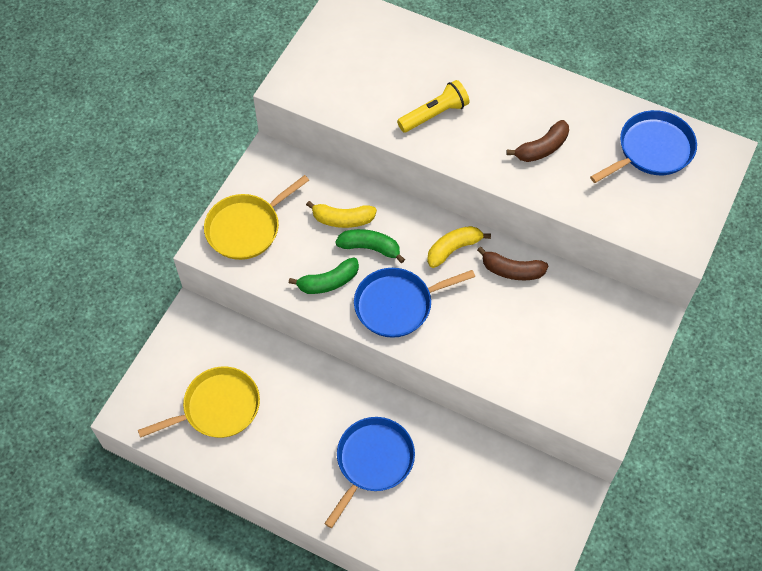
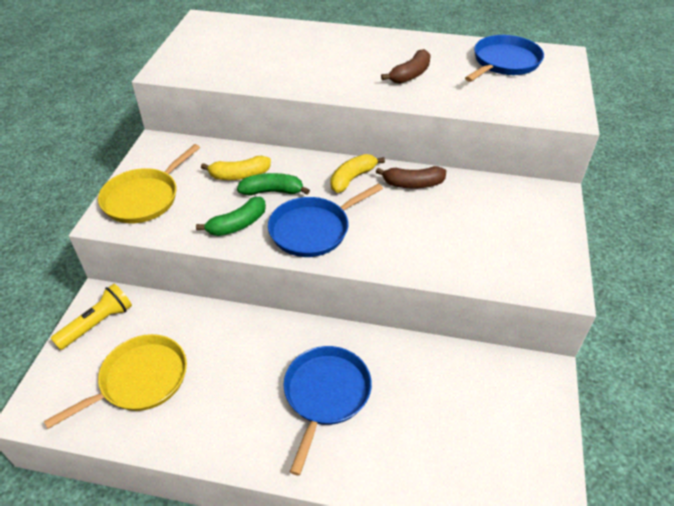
camera: 15 degrees left, 15 degrees down
yellow flashlight [397,80,470,133] -> yellow flashlight moved to [51,284,132,350]

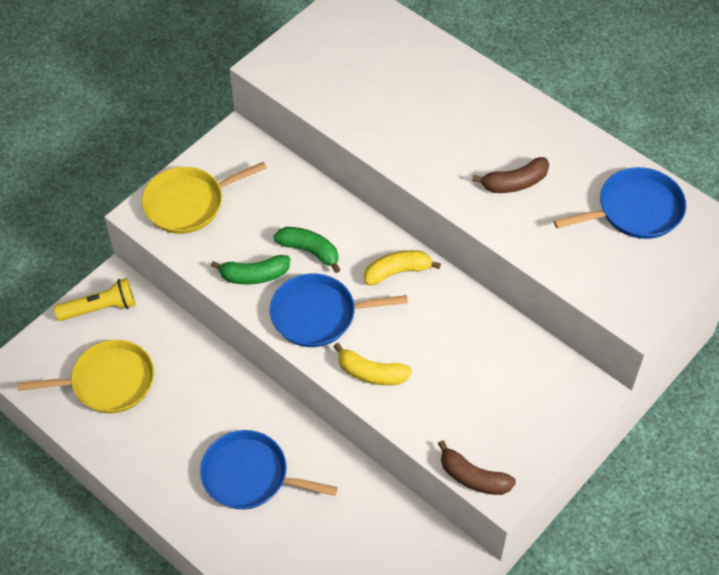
camera: 30 degrees right, 10 degrees up
yellow banana [201,156,271,180] -> yellow banana moved to [334,343,412,385]
blue pan [284,346,372,476] -> blue pan turned 120 degrees counterclockwise [200,430,338,509]
brown banana [376,166,446,188] -> brown banana moved to [438,440,516,495]

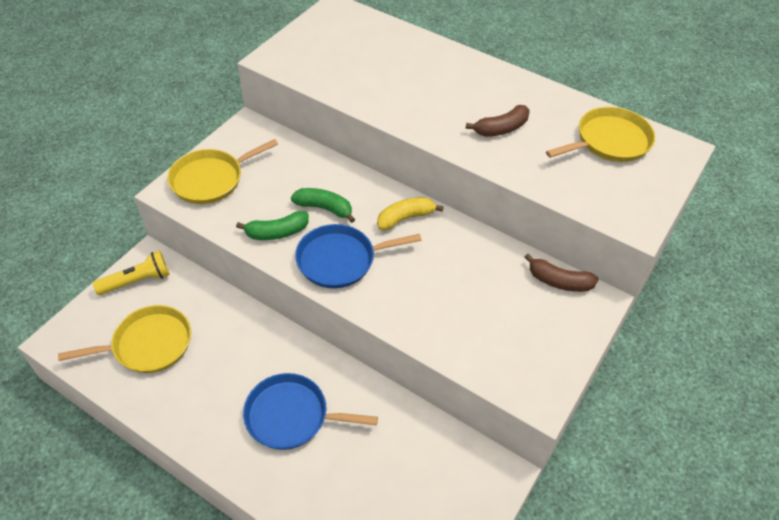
camera: 10 degrees left, 5 degrees down
yellow banana [334,343,412,385] -> none
brown banana [438,440,516,495] -> brown banana moved to [525,253,599,292]
blue pan [554,167,686,239] -> yellow pan [546,107,655,162]

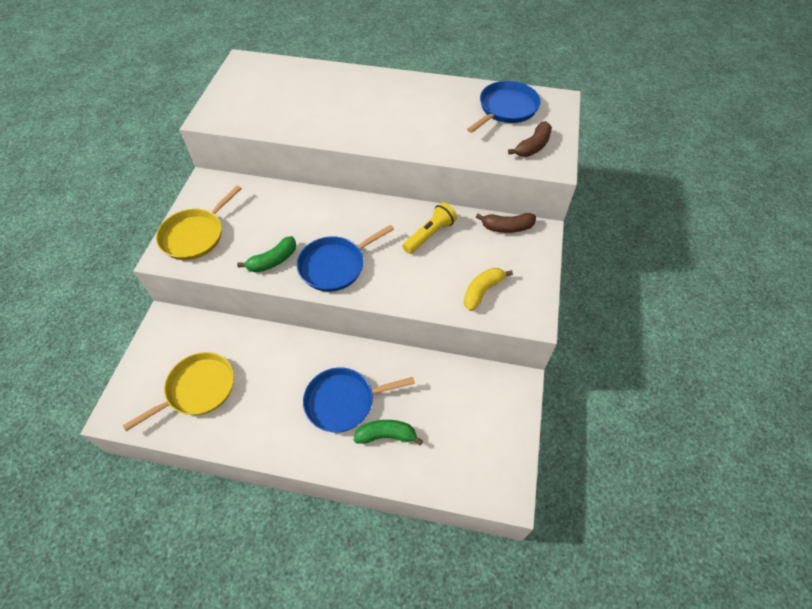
camera: 20 degrees left, 5 degrees up
yellow flashlight [93,250,170,295] -> yellow flashlight moved to [402,202,457,254]
green banana [291,188,355,223] -> green banana moved to [354,420,423,445]
yellow banana [377,197,444,230] -> yellow banana moved to [464,268,513,311]
brown banana [466,105,530,137] -> brown banana moved to [508,121,552,157]
yellow pan [546,107,655,162] -> blue pan [467,81,541,133]

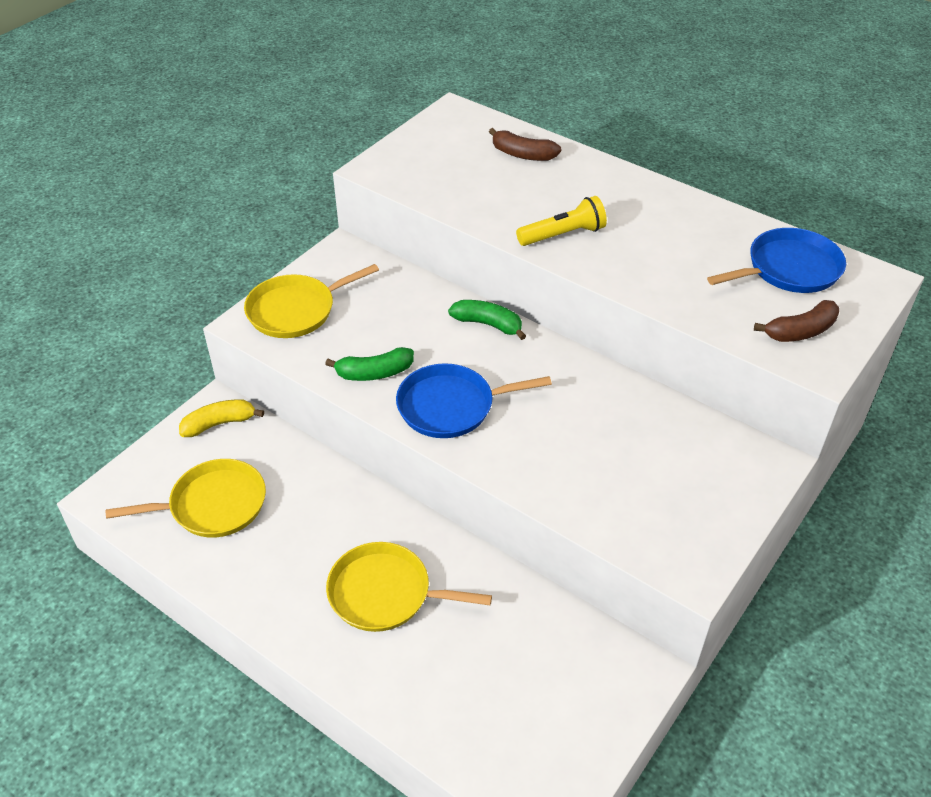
camera: 25 degrees right, 10 degrees down
blue pan [303,367,415,432] -> yellow pan [326,542,492,632]
green banana [354,420,423,445] -> green banana moved to [448,300,526,340]
yellow flashlight [402,202,457,254] -> yellow flashlight moved to [516,196,607,246]
yellow banana [464,268,513,311] -> yellow banana moved to [179,399,264,437]
brown banana [476,213,536,233] -> brown banana moved to [489,128,561,161]

